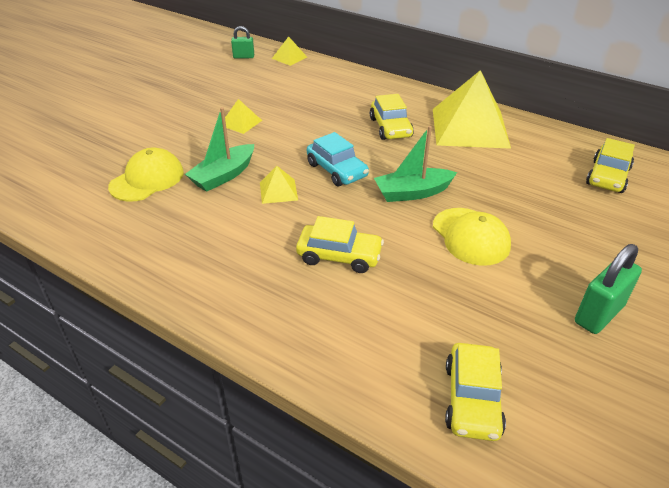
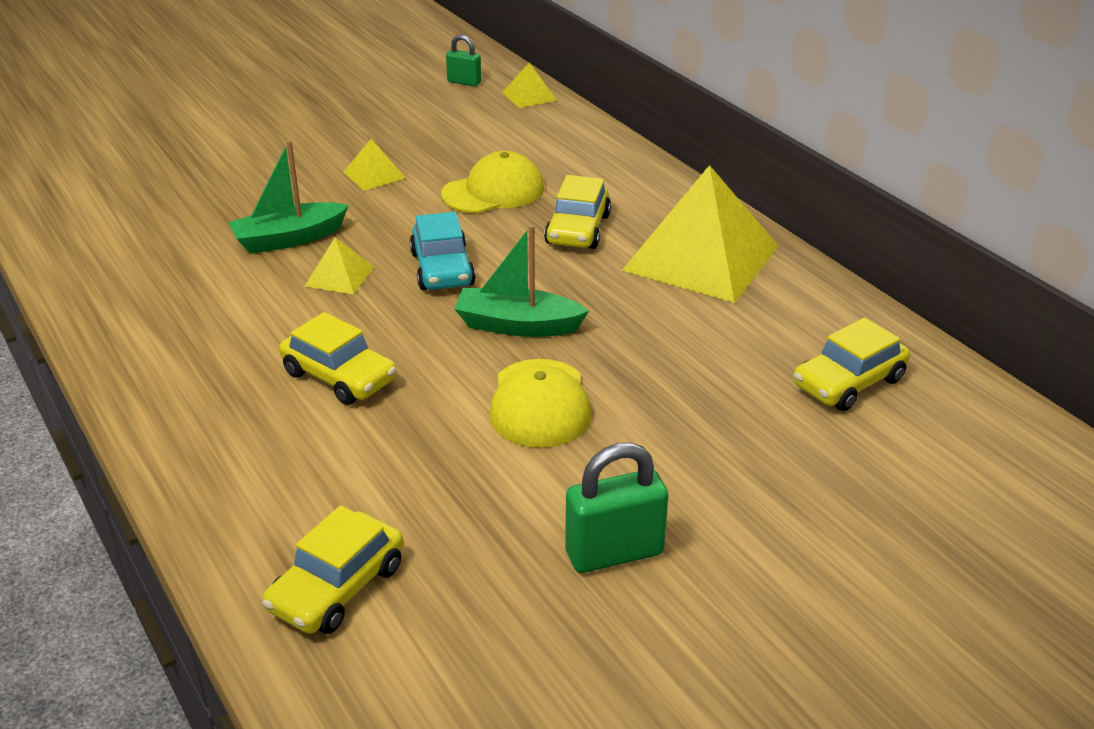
camera: 25 degrees right, 5 degrees down
yellow cap [108,148,184,201] -> yellow cap moved to [441,151,544,213]

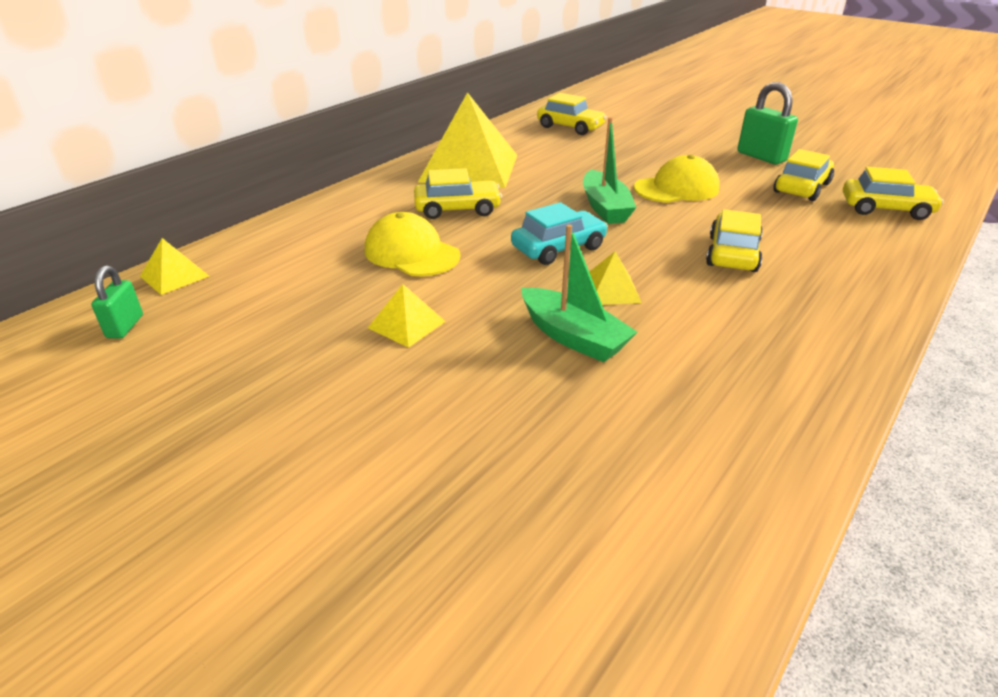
camera: 110 degrees left, 0 degrees up
none -> yellow car [774,149,834,201]

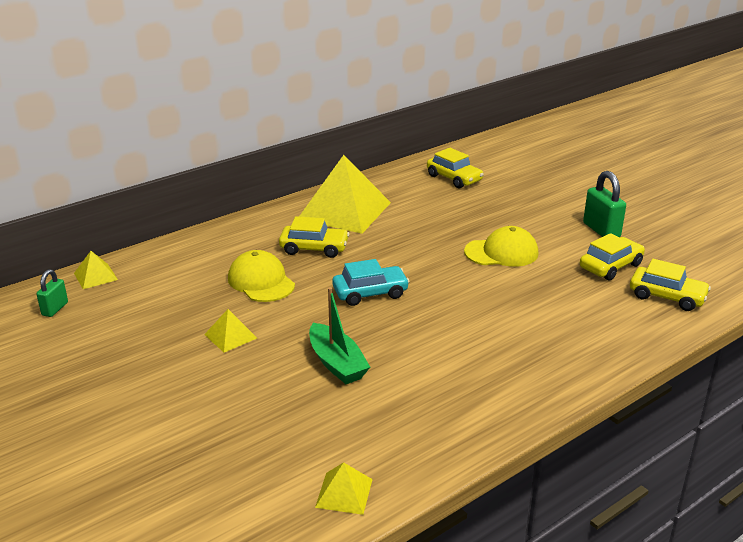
camera: 15 degrees right, 5 degrees down
green boat [583,117,637,224] -> none
yellow pyramid [589,251,642,305] -> yellow pyramid moved to [315,462,373,515]
yellow car [706,209,763,272] -> none

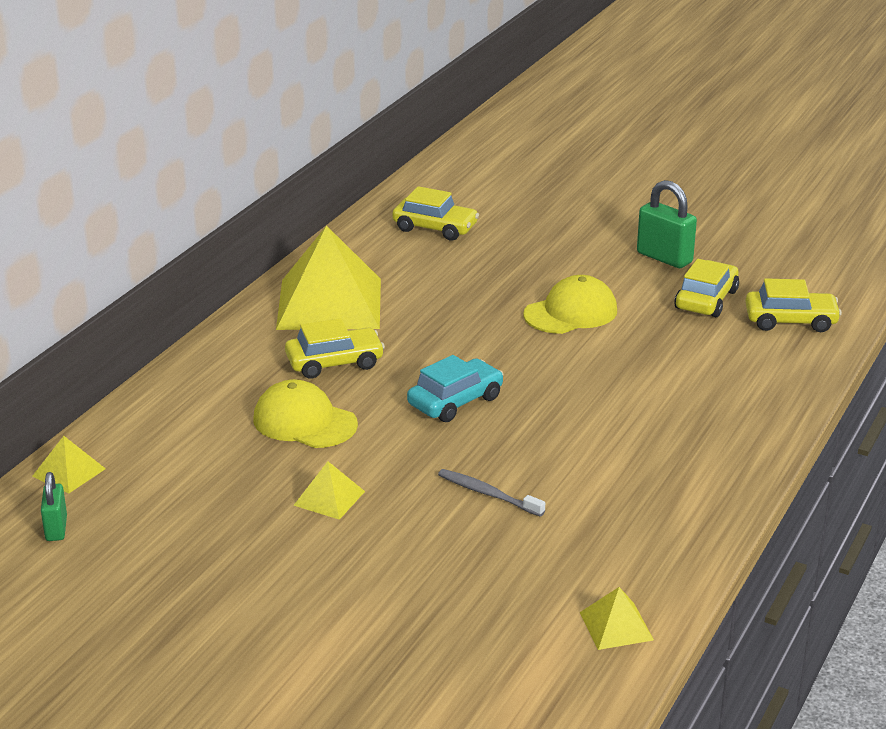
camera: 25 degrees left, 0 degrees up
green boat [309,287,370,384] -> grey toothbrush [438,469,545,517]

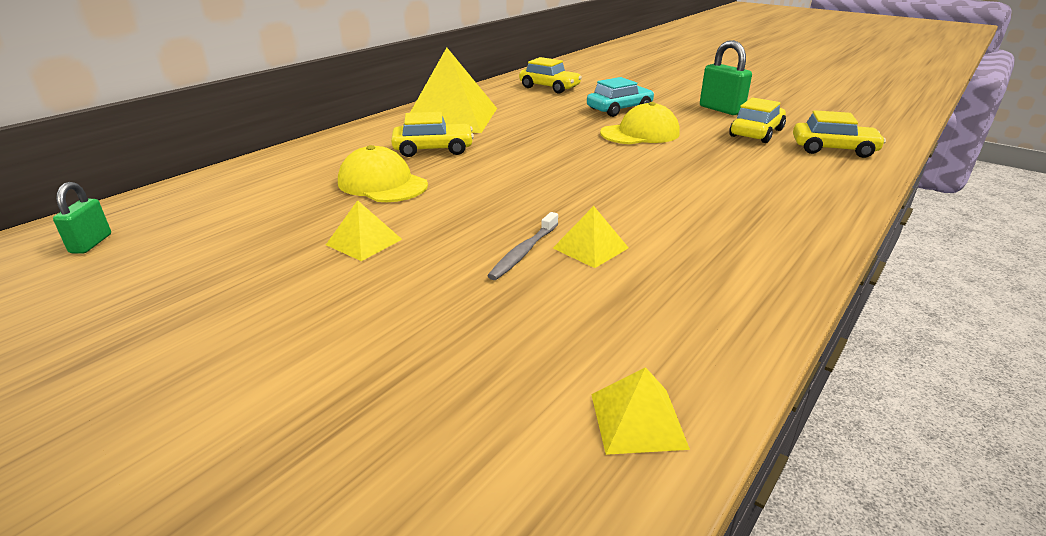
camera: 10 degrees right, 0 degrees up
yellow pyramid [32,436,106,494] -> yellow pyramid moved to [553,206,629,268]
turquoise car [407,355,503,422] -> turquoise car moved to [587,77,654,117]
grey toothbrush [438,469,545,517] -> grey toothbrush turned 105 degrees counterclockwise [487,212,558,280]

